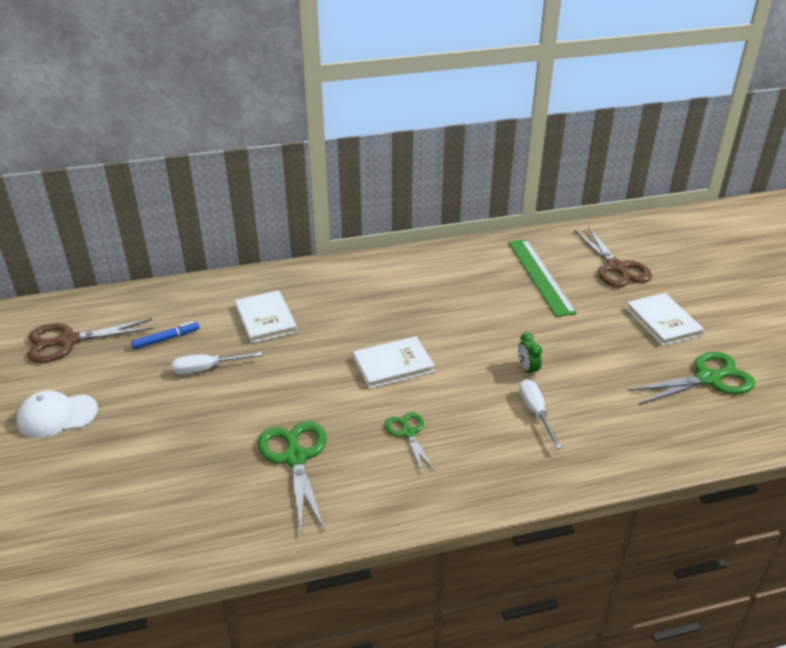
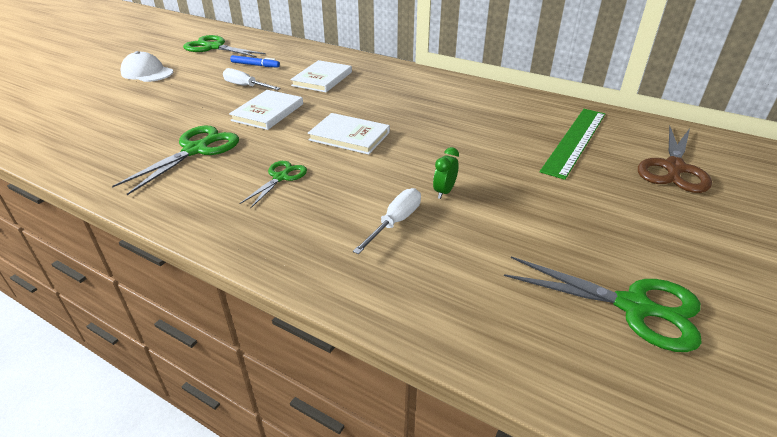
camera: 45 degrees right, 0 degrees up
brown scissors [27,319,153,363] -> green scissors [183,35,266,57]
white book [626,293,704,346] -> white book moved to [229,90,303,130]

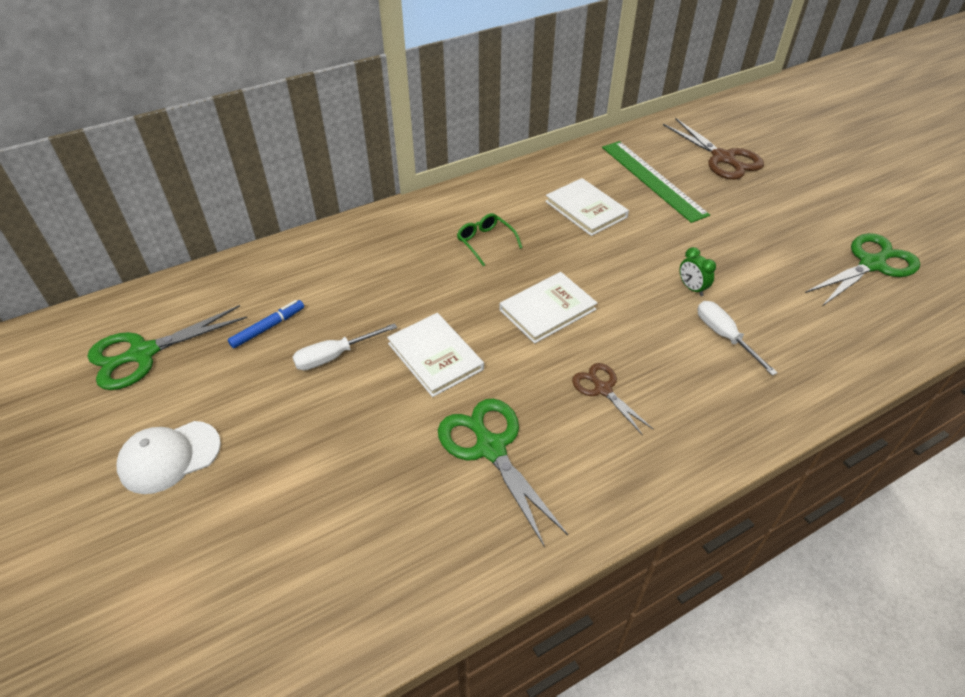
camera: 60 degrees left, 10 degrees up
green scissors [239,161,307,209] -> brown scissors [572,363,654,436]
white book [290,60,352,92] -> white book moved to [545,178,629,236]
none -> green glasses [457,213,522,266]

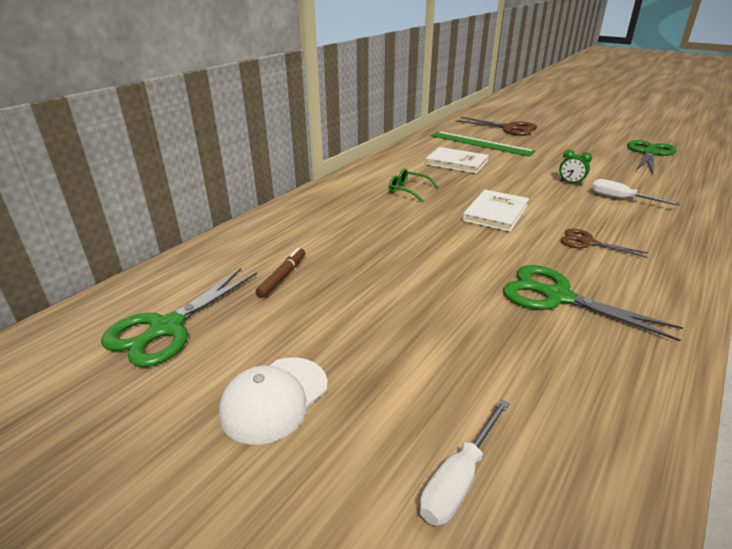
camera: 25 degrees left, 15 degrees down
blue marker [228,300,304,348] -> brown marker [256,248,305,298]
white screwdriver [293,323,397,370] -> white screwdriver moved to [420,399,510,526]
white book [387,313,484,397] -> none

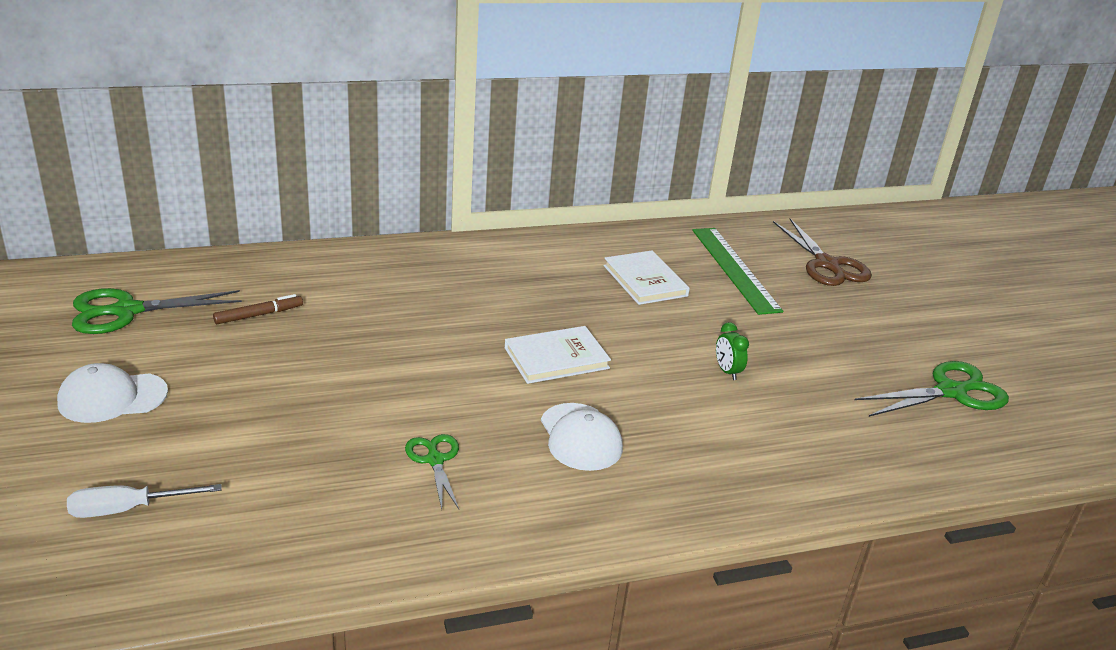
camera: 35 degrees right, 0 degrees up
green glasses [389,169,439,202] -> none
green scissors [503,265,683,341] -> green scissors [405,434,459,510], size x0.59
brown scissors [560,229,648,258] -> white cap [541,403,623,471]
white screwdriver [592,179,681,206] -> none

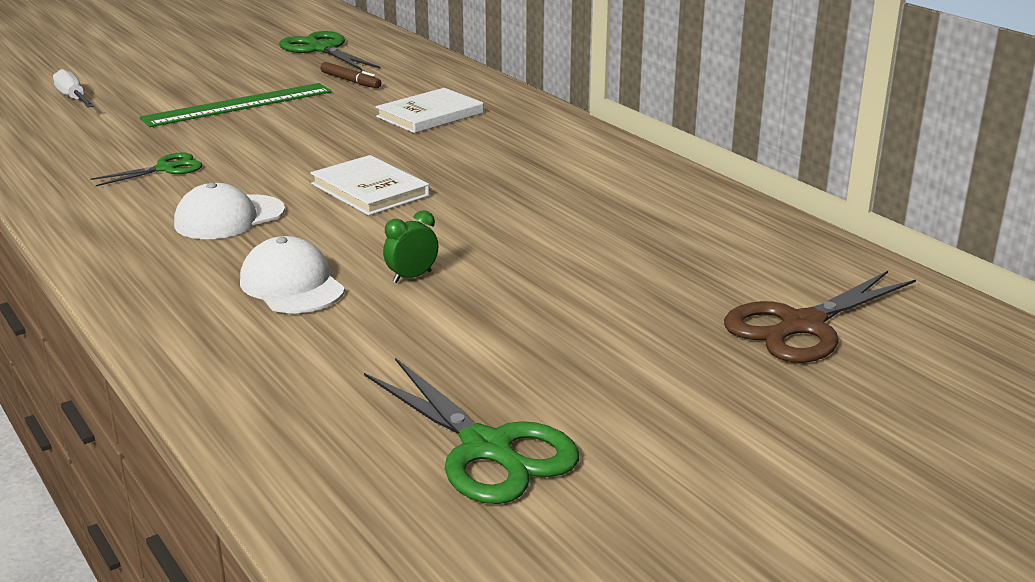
camera: 75 degrees right, 5 degrees down
white cap [57,363,168,423] -> white cap moved to [240,236,345,313]
white book [604,250,690,305] -> white book moved to [376,88,484,133]
green ruler [692,228,783,315] -> green ruler moved to [140,83,332,127]

